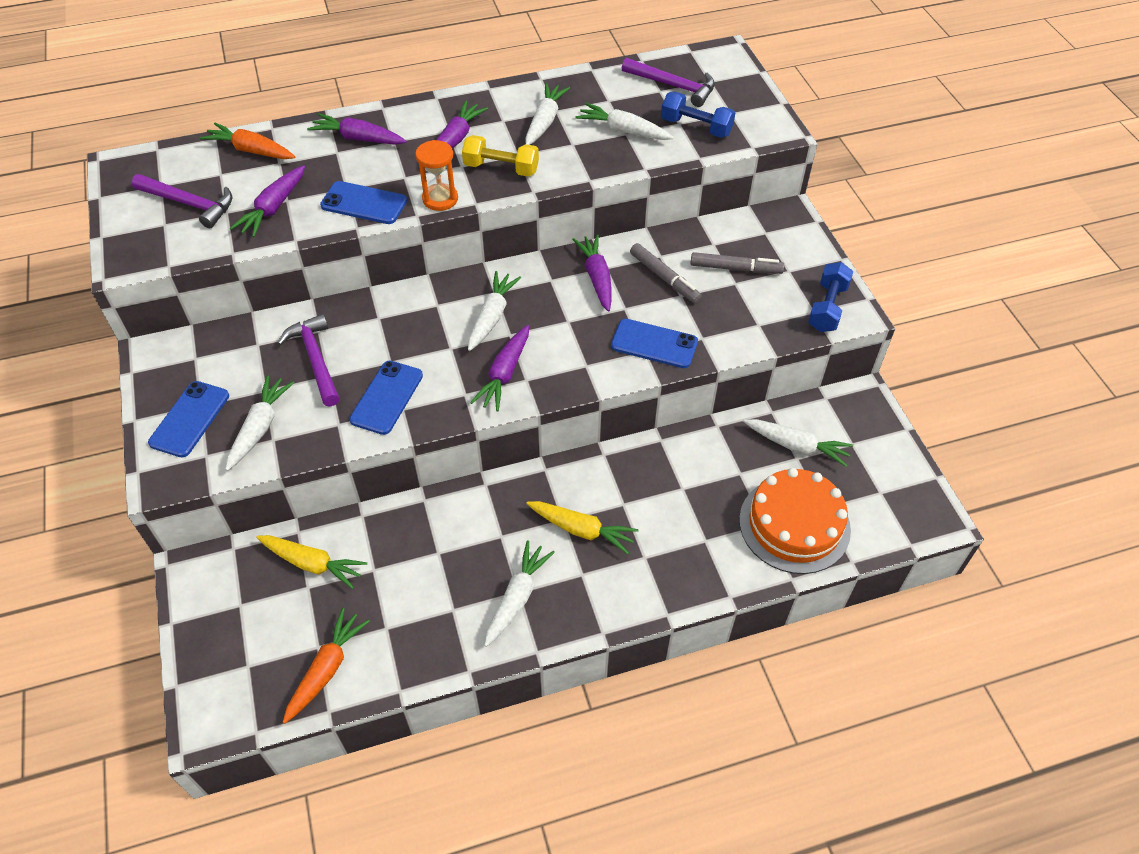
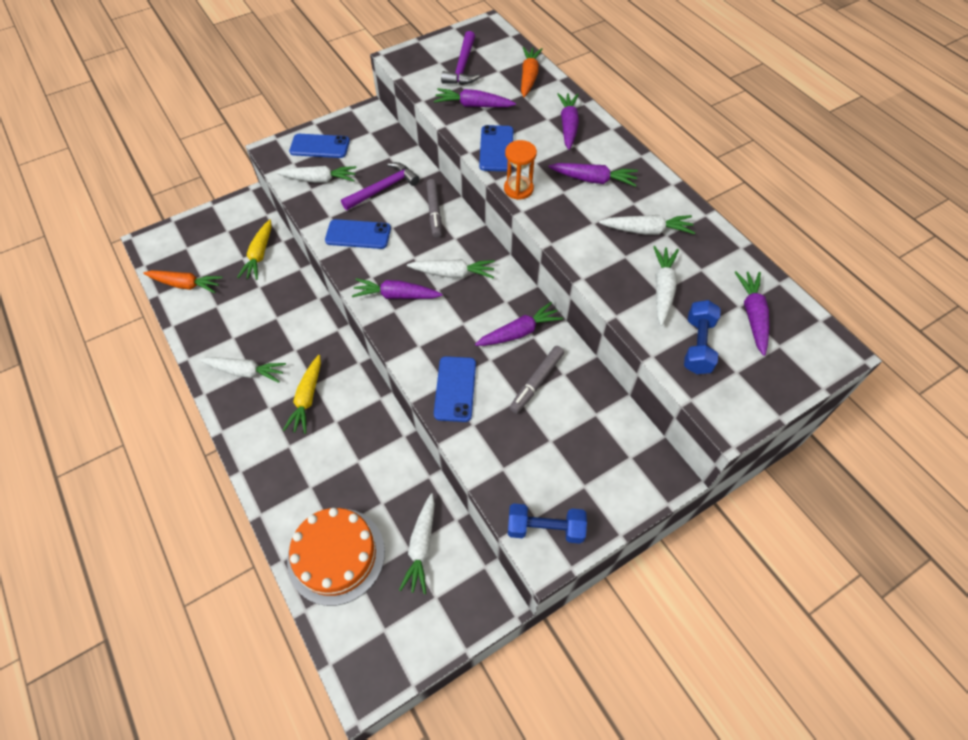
camera: 75 degrees right, 5 degrees up
yellow dumbbell [462,135,539,177] -> none
purple hammer [622,58,715,107] -> purple carrot [735,271,769,356]
grey marker [690,252,784,274] -> grey marker moved to [426,179,442,238]

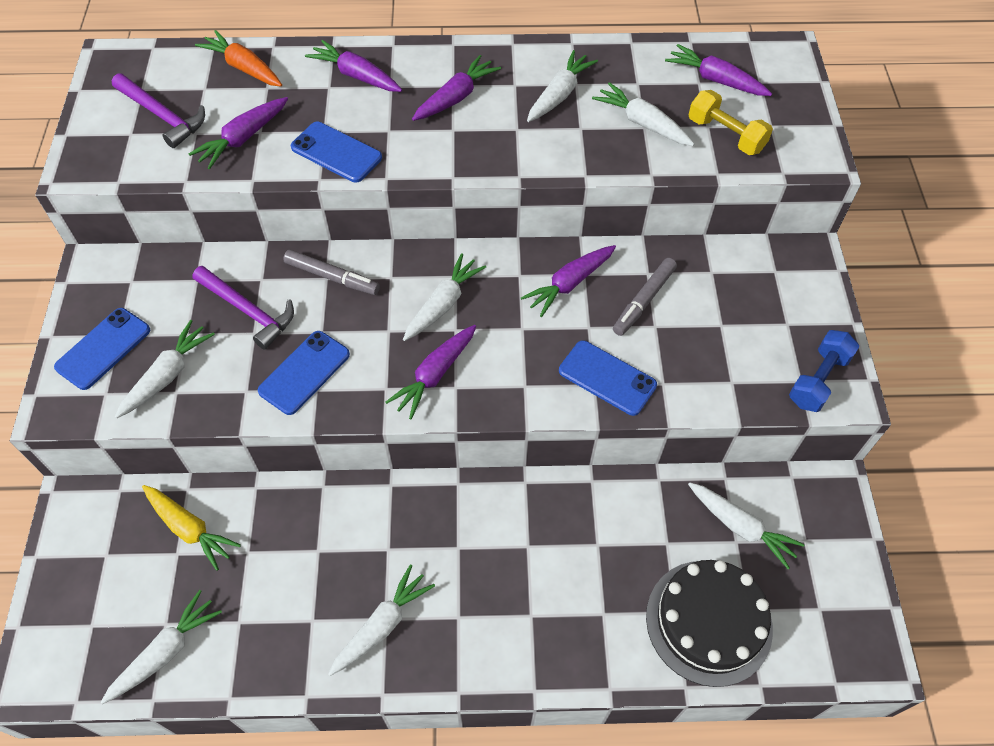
camera: 60 degrees left, 0 degrees up
orange carrot [143,270,223,293] -> white carrot [101,590,222,704]
yellow carrot [283,355,321,434] -> none
orange cake [287,508,385,606] -> black cake [646,560,773,687]
purple hammer [341,162,420,210] -> purple hammer turned 135 degrees clockwise [192,266,294,350]
purple carrot [475,302,563,346] -> purple carrot turned 135 degrees counterclockwise [521,245,616,317]
orange hourglass [504,140,537,200] -> none
grey marker [509,346,564,413] -> grey marker turned 60 degrees clockwise [613,258,677,336]
blue dumbbell [684,300,721,374] -> yellow dumbbell [688,90,773,155]

